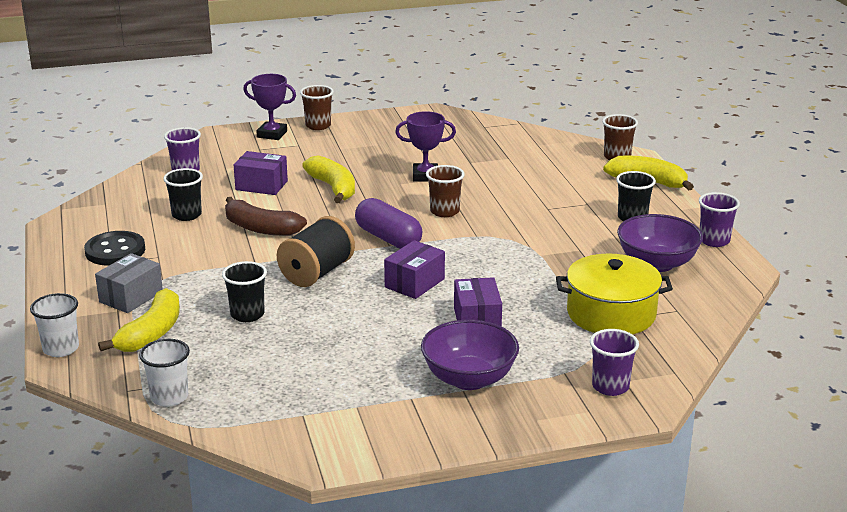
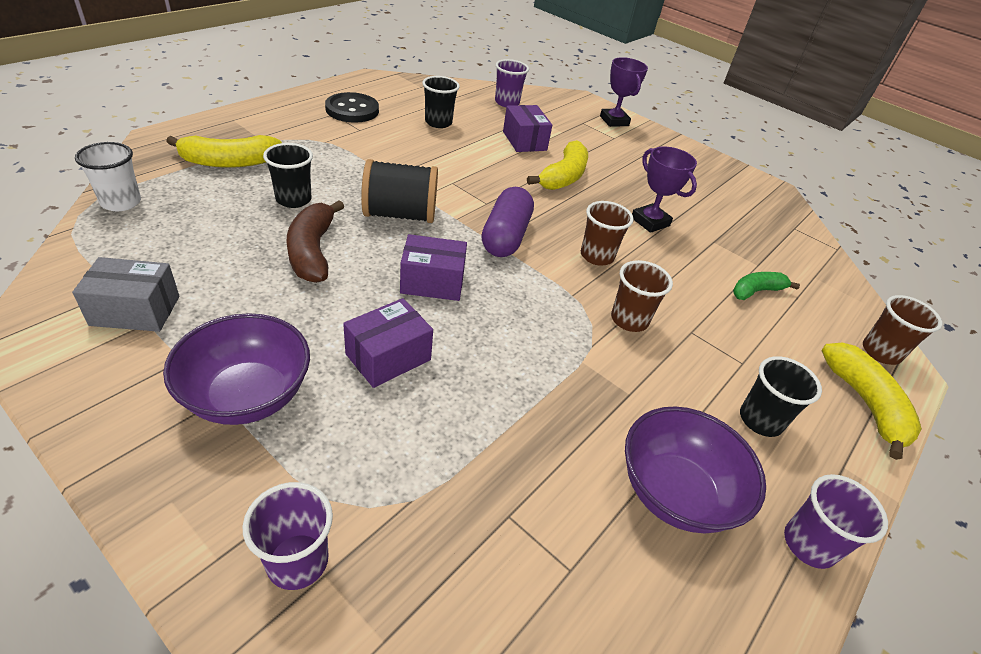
camera: 50 degrees right, 15 degrees up
white cup [30,293,79,357] -> none
grey box [95,253,163,313] -> grey box moved to [72,257,179,332]
brown banana [225,197,307,236] -> brown banana moved to [286,200,344,283]
brown cup [300,85,334,130] -> brown cup moved to [611,260,673,332]
yellow pot [556,253,673,334] -> none
none -> green banana [733,272,800,300]

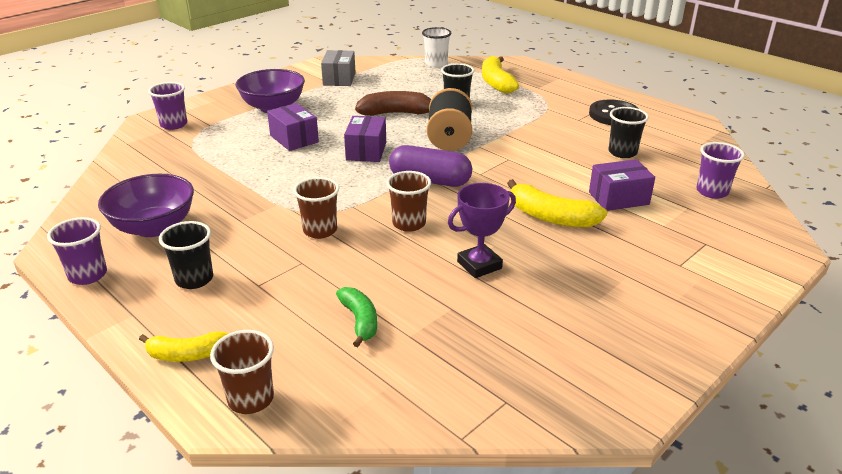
camera: 100 degrees right, 10 degrees down
purple trophy [600,57,648,127] -> none
yellow banana [822,343,922,460] -> yellow banana [139,331,229,362], size x0.65

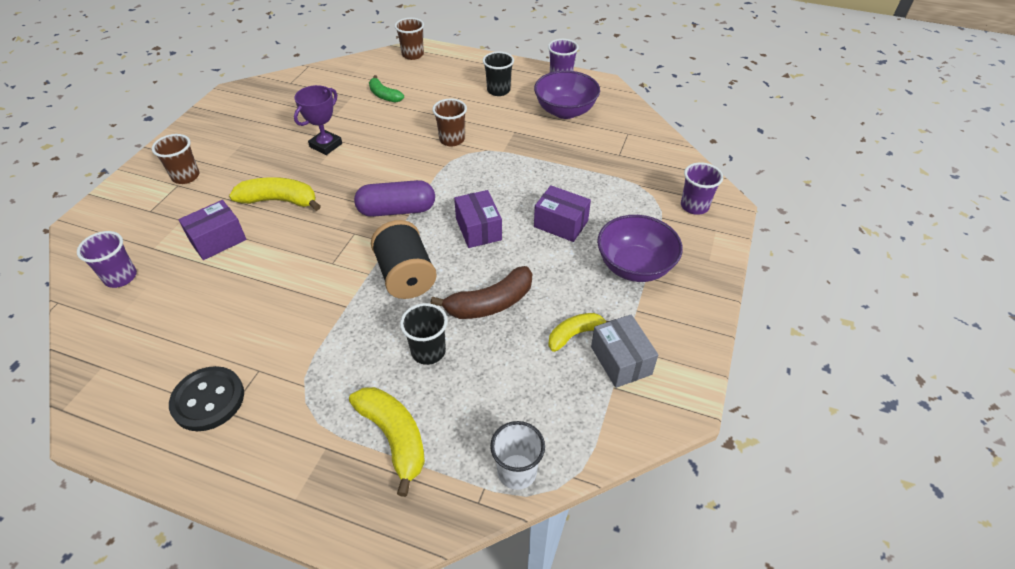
camera: 155 degrees right, 15 degrees up
yellow banana [139,331,229,362] -> yellow banana moved to [548,313,609,352]
brown cup [386,171,431,232] -> brown cup moved to [152,134,199,184]
black cup [608,107,649,158] -> none

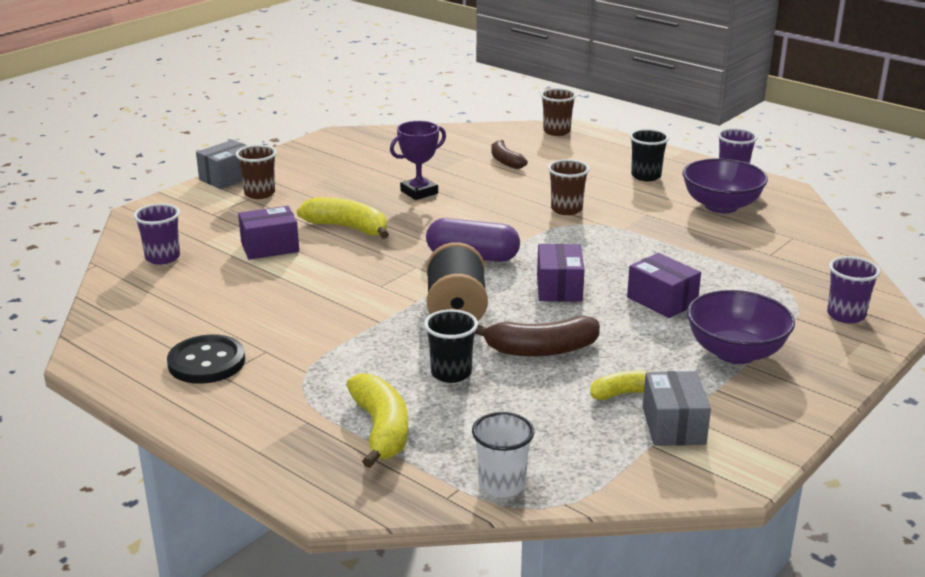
camera: 20 degrees right, 20 degrees down
green banana [369,75,404,102] -> brown banana [491,140,528,169]
none -> grey box [196,140,247,189]

